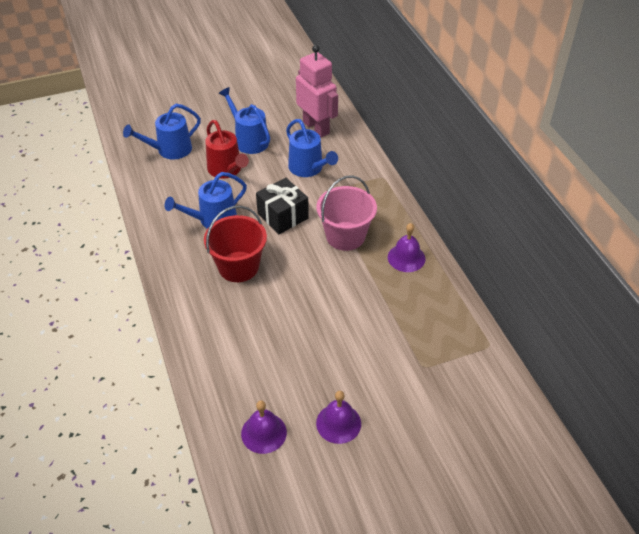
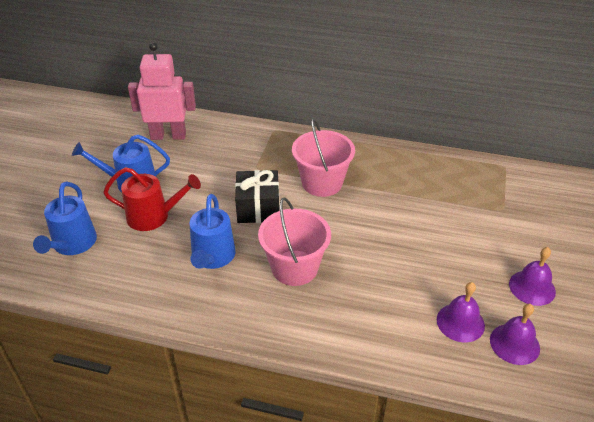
camera: 55 degrees left, 5 degrees down
red bucket [204,206,267,282] -> pink bucket [258,197,331,286]
blue watering can [286,119,338,177] -> none
purple bell [388,223,425,272] -> purple bell moved to [437,282,485,342]

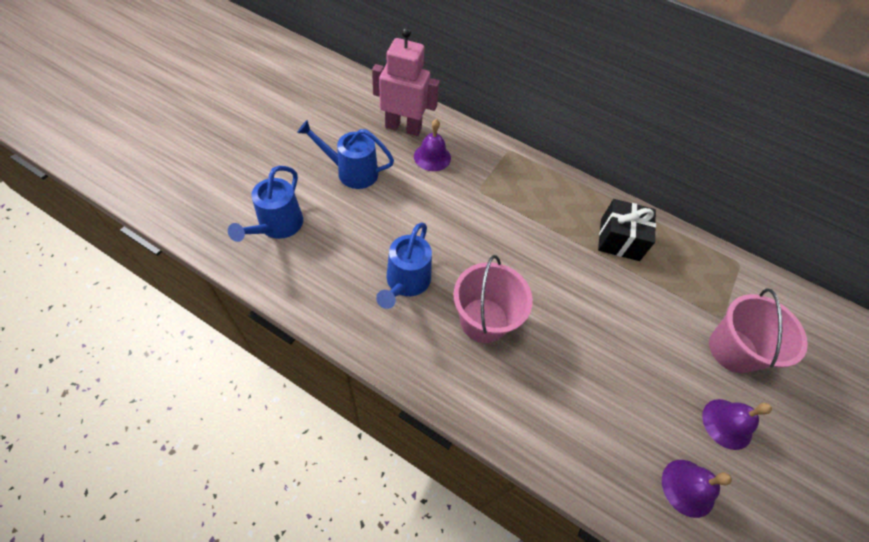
camera: 10 degrees right, 15 degrees up
red watering can [103,167,201,231] -> none
black gift [235,170,280,223] -> black gift moved to [598,199,656,261]
pink bucket [292,118,355,197] -> pink bucket moved to [709,288,808,373]
purple bell [437,282,485,342] -> purple bell moved to [414,119,451,171]

